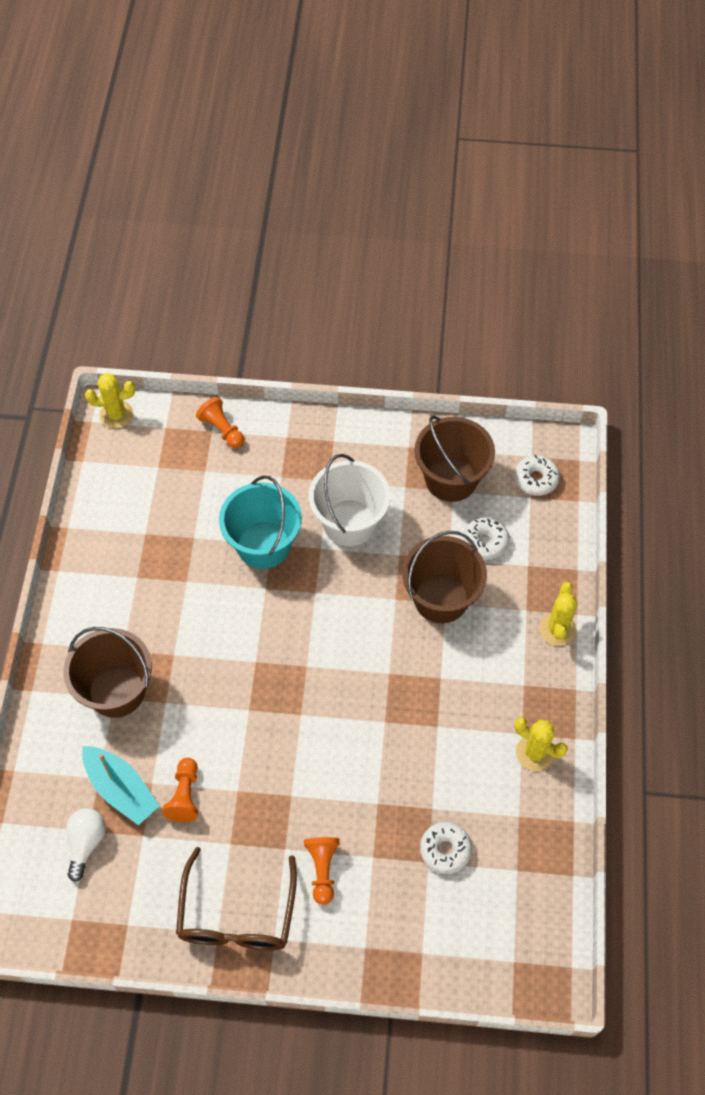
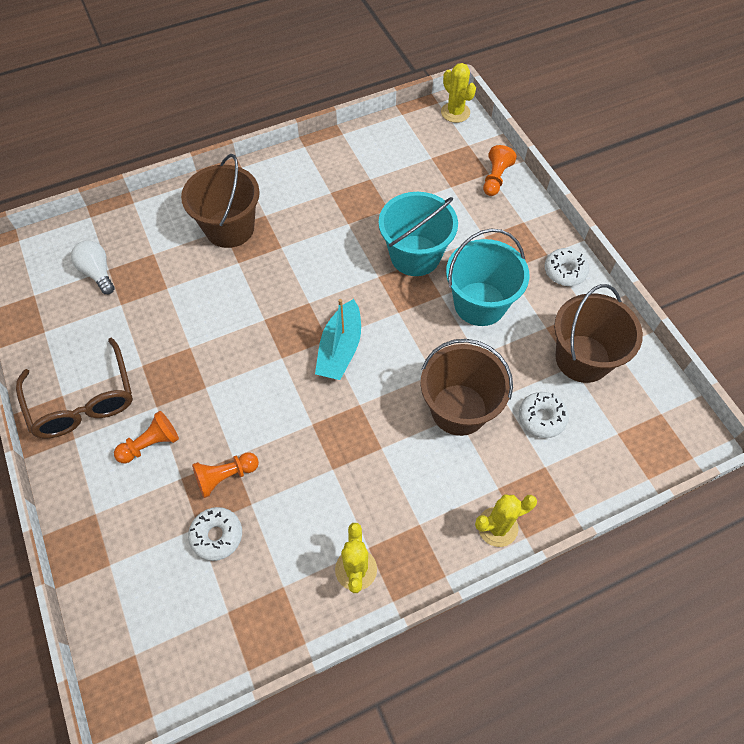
camera: 60 degrees right, 0 degrees up
white light bulb [66,808,106,882] -> white light bulb turned 105 degrees counterclockwise [71,241,115,294]
turquoise boat [82,746,159,825] -> turquoise boat moved to [315,299,361,380]
orange pawn [162,758,198,822] -> orange pawn moved to [192,452,259,498]
brown glasses [176,847,297,950] -> brown glasses turned 90 degrees counterclockwise [16,338,133,439]
white bucket [309,454,390,546] -> turquoise bucket [446,228,529,326]
white donut [515,455,560,496] -> white donut moved to [544,248,589,286]

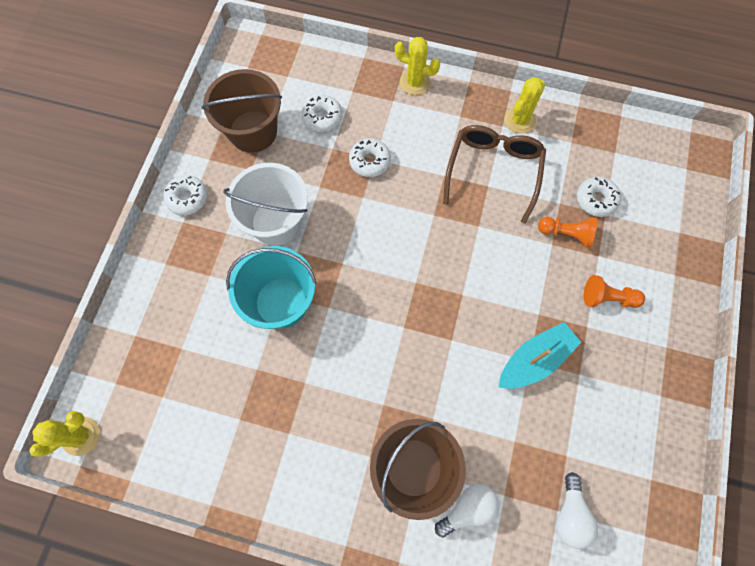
camera: 140 degrees left, 10 degrees up
brown glasses [16,338,133,439] -> brown glasses moved to [443,125,546,224]
turquoise boat [315,299,361,380] -> turquoise boat moved to [499,322,581,389]
brown bucket [421,339,513,436] -> white donut [349,138,391,177]
yellow cactus [441,63,476,123] -> yellow cactus turned 45 degrees clockwise [30,411,100,457]
turquoise bucket [446,228,529,326] -> white bucket [223,163,308,246]
orange pawn [483,145,517,196] -> none
none -> white light bulb [435,484,500,538]

